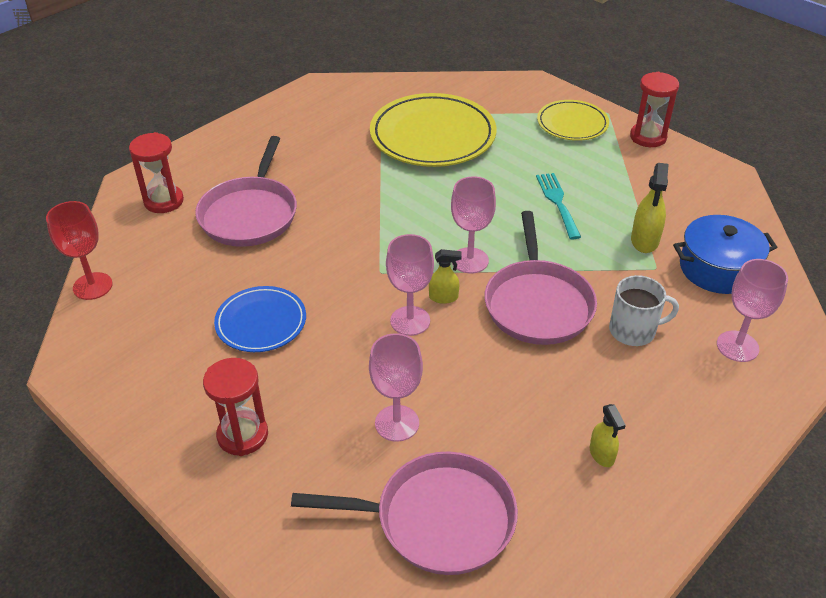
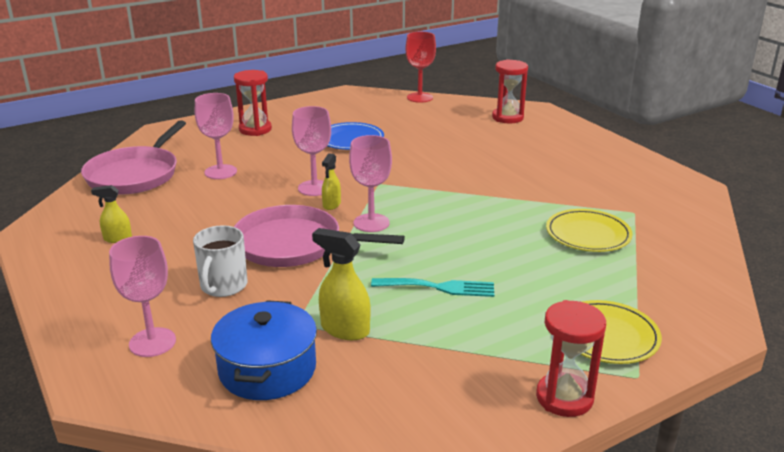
camera: 105 degrees right, 15 degrees down
pink pan [195,136,297,247] -> none
yellow plate [370,93,496,167] -> yellow plate [546,209,633,252], size x0.57

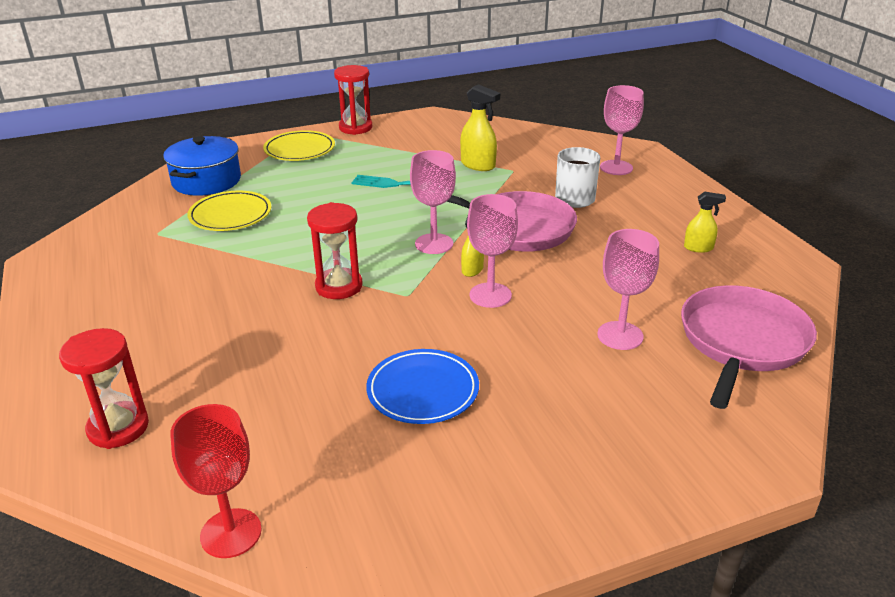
camera: 170 degrees left, 5 degrees up
blue pot [211,300,317,400] -> blue pot moved to [163,136,241,196]
red hourglass [234,70,272,136] -> red hourglass moved to [307,202,363,299]

